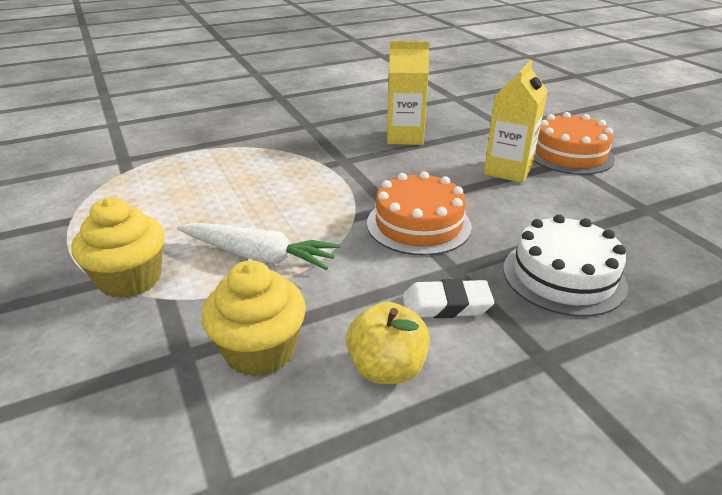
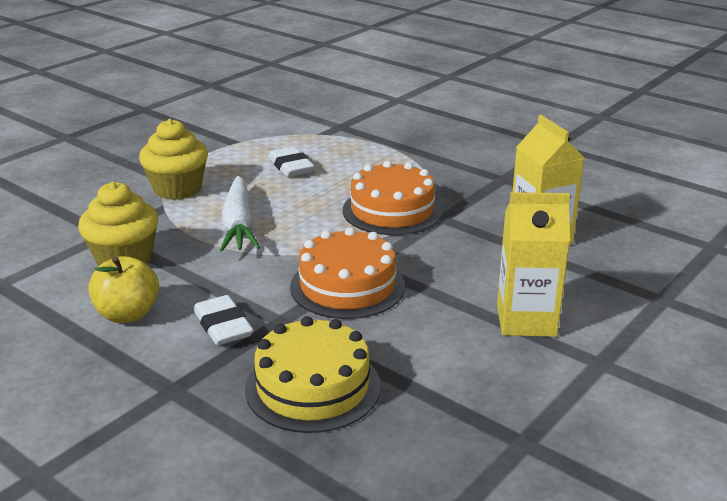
camera: 65 degrees right, 5 degrees down
white cake [503,214,628,317] -> yellow cake [245,316,381,433]
orange cake [534,112,615,175] -> orange cake moved to [343,161,442,235]
none -> white eraser [268,146,314,177]

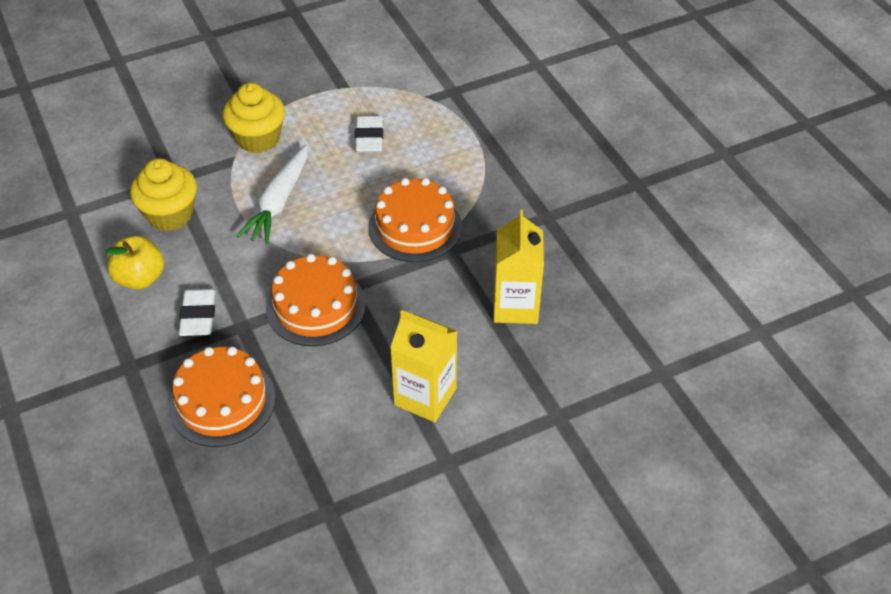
camera: 25 degrees right, 20 degrees up
yellow cake [245,316,381,433] -> orange cake [168,346,276,447]

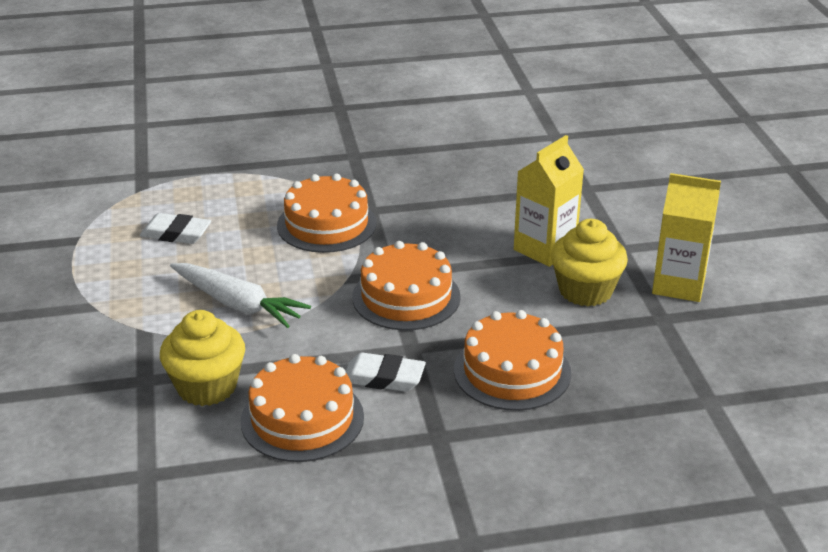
camera: 75 degrees left, 15 degrees down
yellow apple [105,236,164,289] -> orange cake [241,354,364,462]
yellow cupcake [222,83,285,153] -> yellow cupcake moved to [551,219,628,306]
yellow carton [493,210,544,324] -> yellow carton moved to [652,173,721,302]

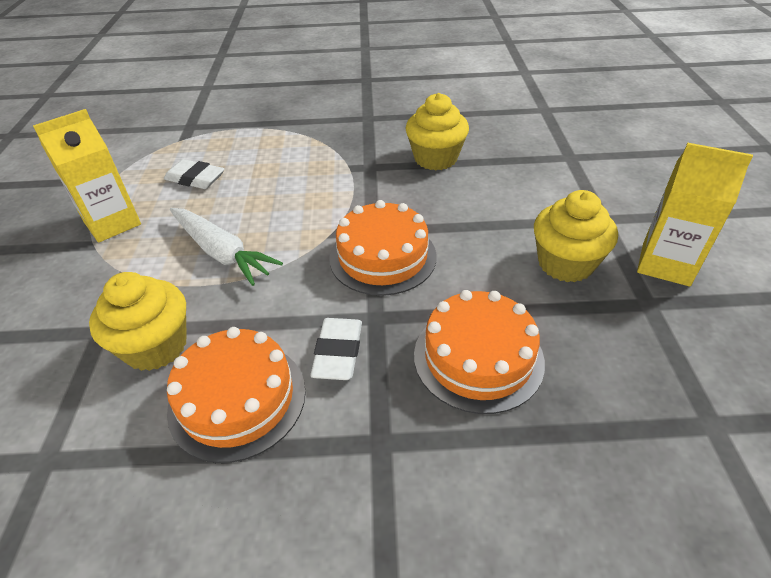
camera: 10 degrees right, 10 degrees up
orange cake [277,174,377,253] -> none
white eraser [346,353,426,392] -> white eraser turned 75 degrees clockwise [310,318,362,380]
yellow carton [514,135,584,267] -> yellow carton moved to [33,109,141,243]
none -> yellow cupcake [405,93,469,170]

